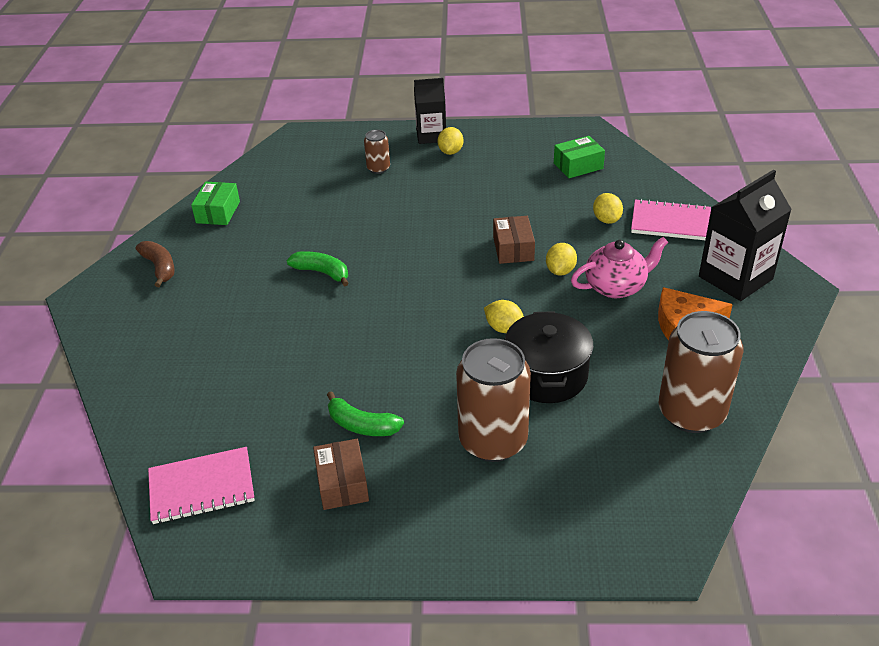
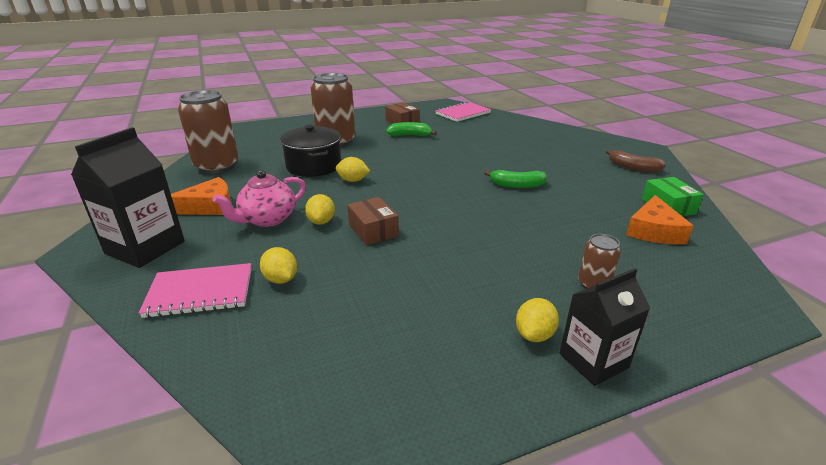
camera: 155 degrees right, 10 degrees down
yellow lemon [438,127,463,155] -> yellow lemon turned 45 degrees clockwise [516,298,559,342]
green box [554,136,605,178] -> none
none -> orange cheese [626,195,693,244]

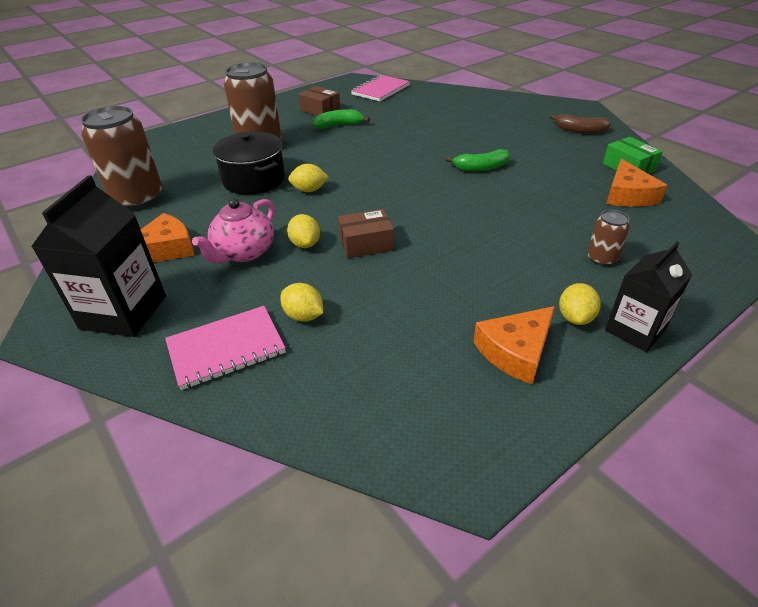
camera: 15 degrees left, 10 degrees up
brown box [347,197,399,245] -> brown box turned 60 degrees counterclockwise [338,209,394,258]
none -> orange cheese [473,306,555,385]

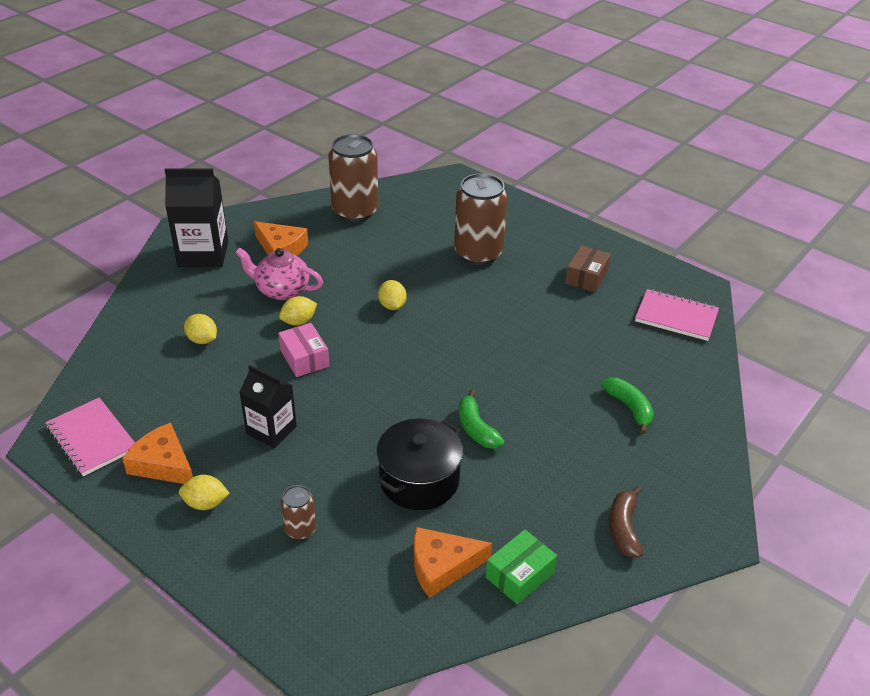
camera: 75 degrees right, 0 degrees up
pink notebook [165,306,286,390] -> pink notebook moved to [45,397,135,476]
black pot [213,131,285,195] -> black pot moved to [376,418,463,510]
yellow lemon [280,283,323,322] -> yellow lemon turned 75 degrees counterclockwise [184,314,217,344]
green banana [313,109,370,129] -> green banana moved to [601,378,654,434]
brown box [338,209,394,258] -> pink box [278,323,329,377]
black carton [605,242,692,352] -> black carton moved to [239,365,297,448]

